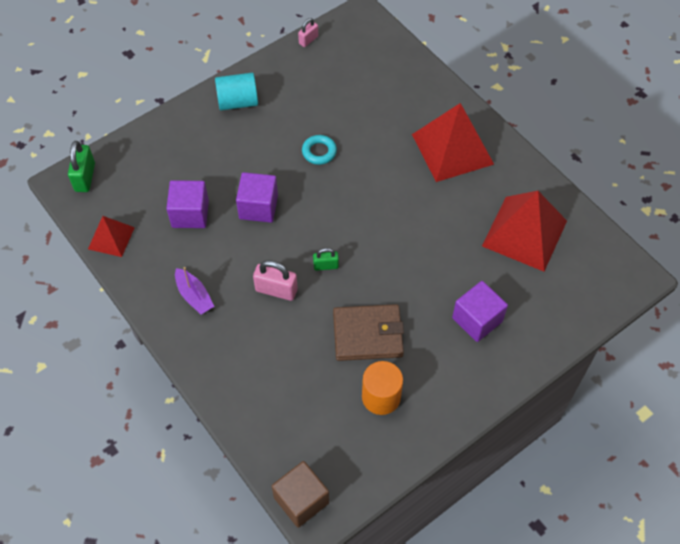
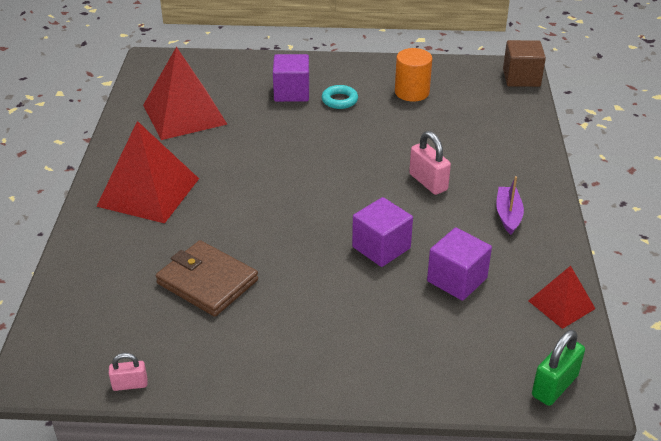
camera: 140 degrees left, 20 degrees down
turquoise cylinder [215,73,258,111] -> none
turquoise ring [302,135,337,165] -> turquoise ring moved to [322,85,358,109]
green padlock [313,248,339,271] -> none
brown wallet [333,304,404,361] -> brown wallet moved to [156,240,258,317]

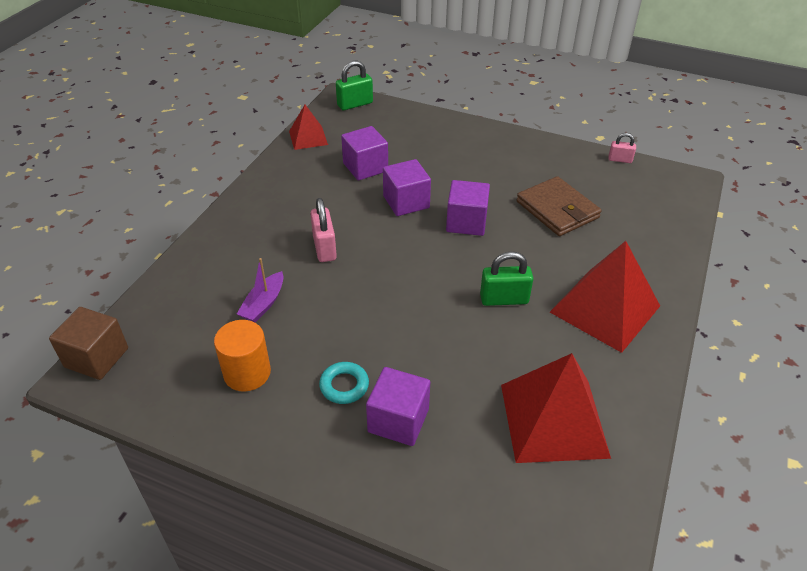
camera: 160 degrees left, 5 degrees up
purple boat [496,176,524,235] -> purple boat moved to [237,258,284,322]
none -> purple cube [446,180,490,236]
none -> green padlock [480,251,533,306]

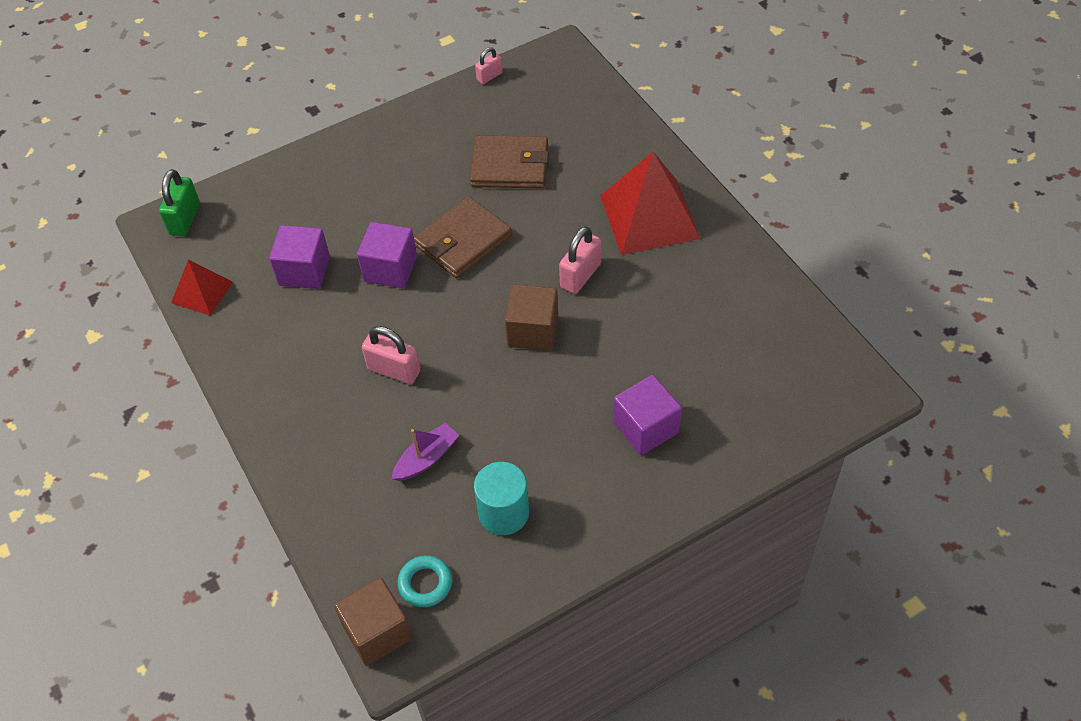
camera: 50 degrees left, 10 degrees up
orange cylinder [214,320,271,392] -> turquoise cylinder [474,462,529,535]
purple boat [237,258,284,322] -> purple boat turned 105 degrees counterclockwise [392,423,459,481]
turquoise ring [319,362,369,404] -> turquoise ring moved to [397,555,452,607]
purple cube [446,180,490,236] -> brown wallet [414,196,512,278]
green padlock [480,251,533,306] -> pink padlock [559,226,601,294]
red pyramid [501,353,611,463] -> none
none -> brown cube [505,285,558,351]

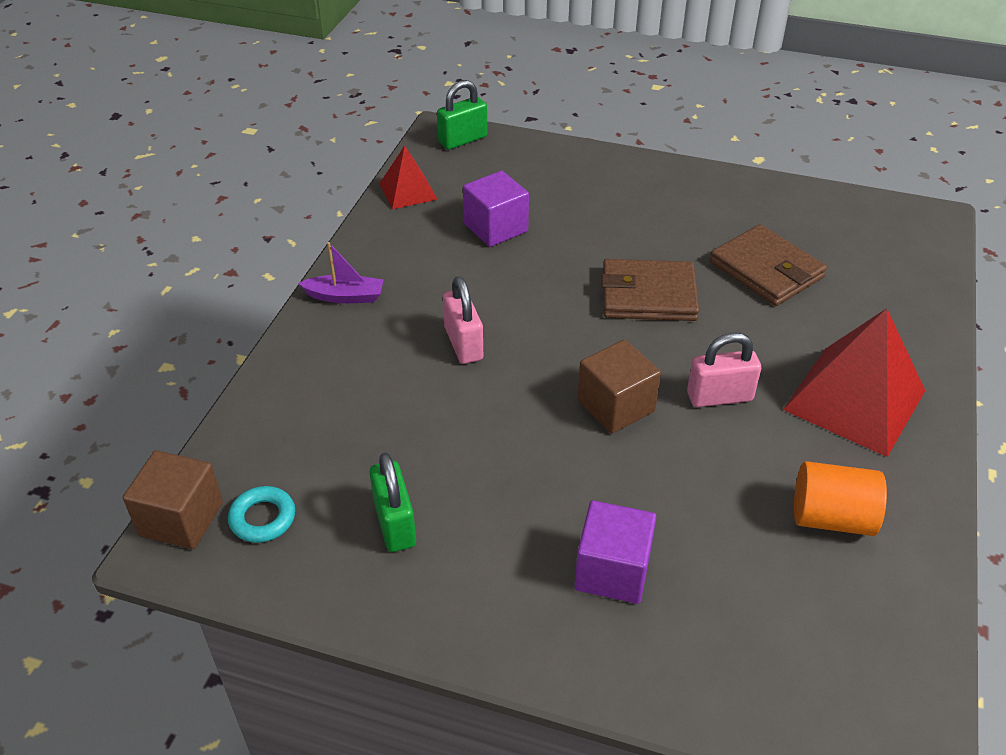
camera: 45 degrees right, 10 degrees down
purple cube [357,222,417,288] -> none
purple boat [392,423,459,481] -> purple boat moved to [298,242,384,303]
turquoise cylinder [474,462,529,535] -> green padlock [370,452,416,552]
pink padlock [475,47,503,84] -> none
none -> orange cylinder [794,461,887,536]

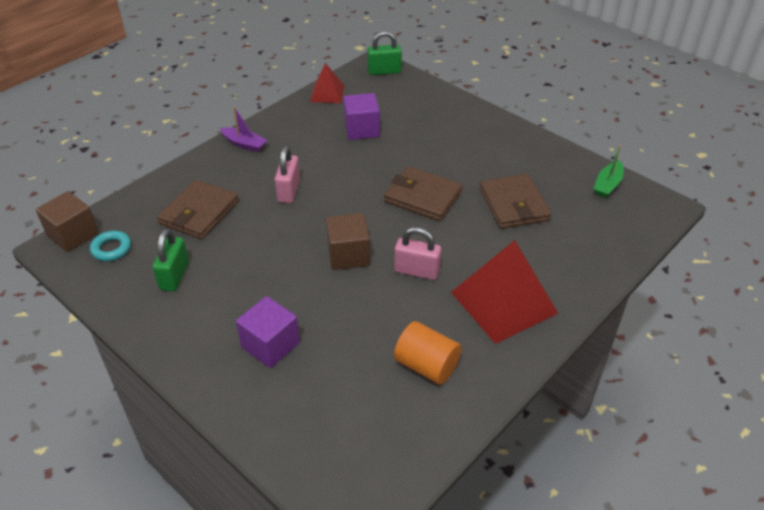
camera: 25 degrees right, 0 degrees up
none -> brown wallet [157,179,239,239]
none -> green boat [594,145,624,198]

